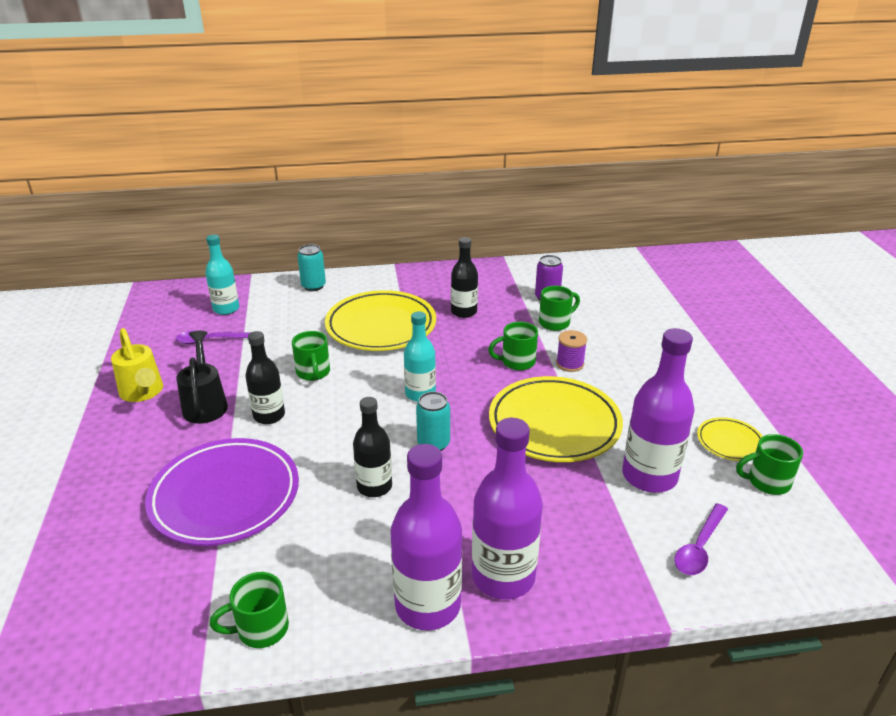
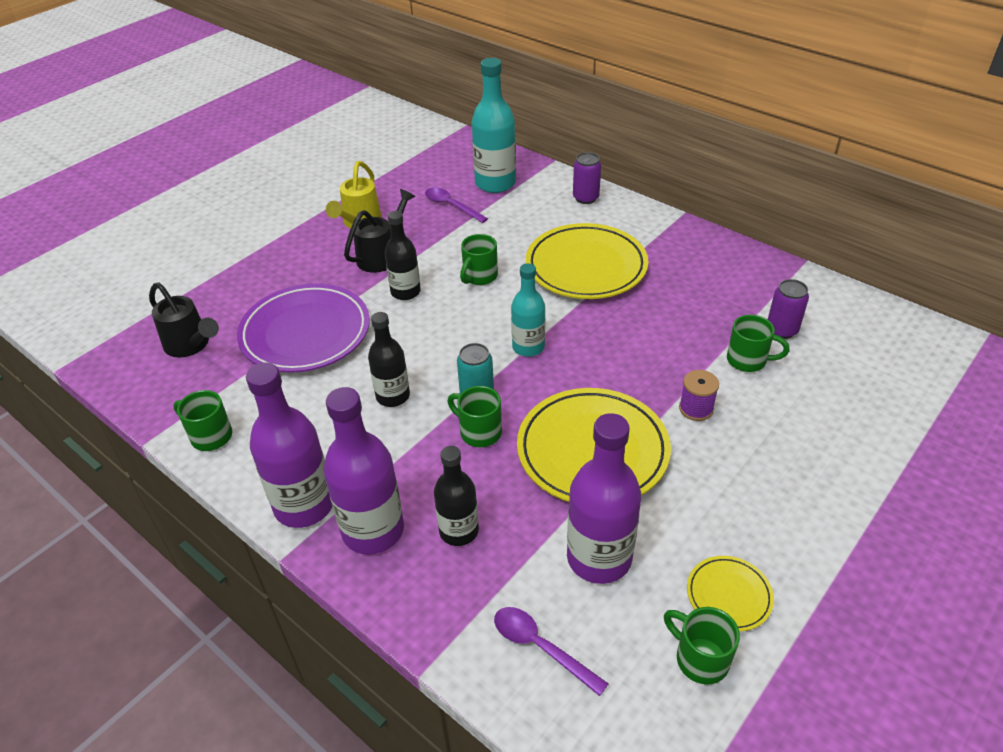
camera: 50 degrees right, 10 degrees up
turquoise bottle [205,235,239,315] -> turquoise bottle [472,58,516,193], size x1.58
turquoise can [297,244,326,291] -> purple can [573,152,601,204]
black bottle [451,237,478,318] -> black bottle moved to [434,446,479,546]
green mug [488,322,538,370] -> green mug moved to [447,386,502,447]
purple spoon [674,503,728,575] -> purple spoon turned 45 degrees clockwise [494,607,609,696]
none -> black watering can [149,282,219,358]

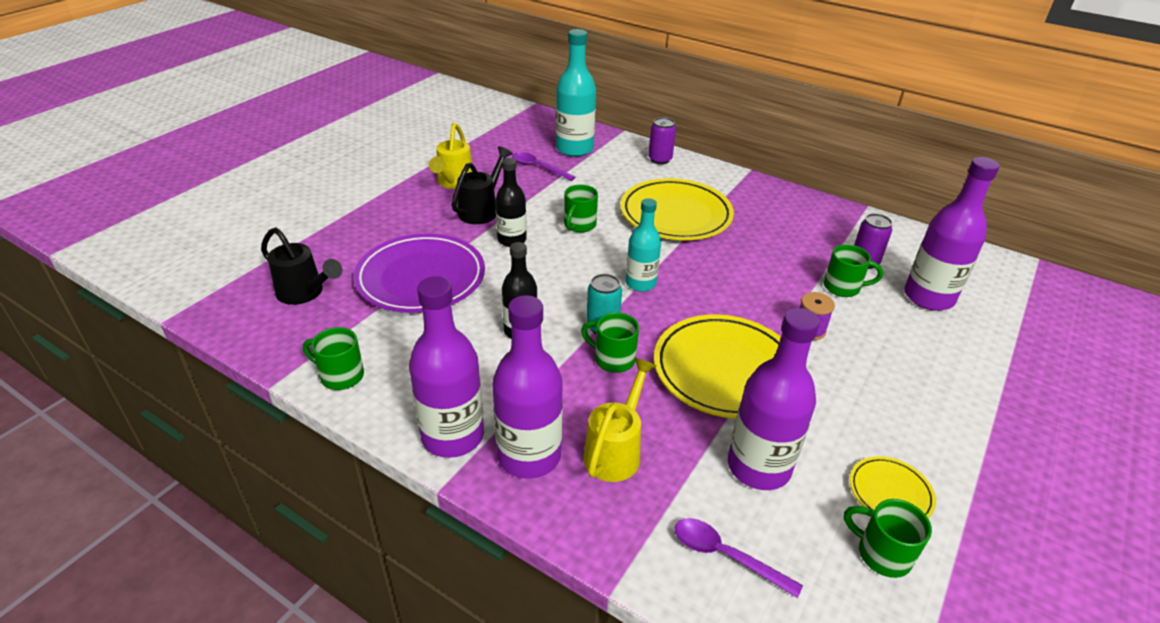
camera: 10 degrees left, 5 degrees down
black bottle [434,446,479,546] -> yellow watering can [583,358,656,482]
none -> purple bottle [904,157,1000,311]

